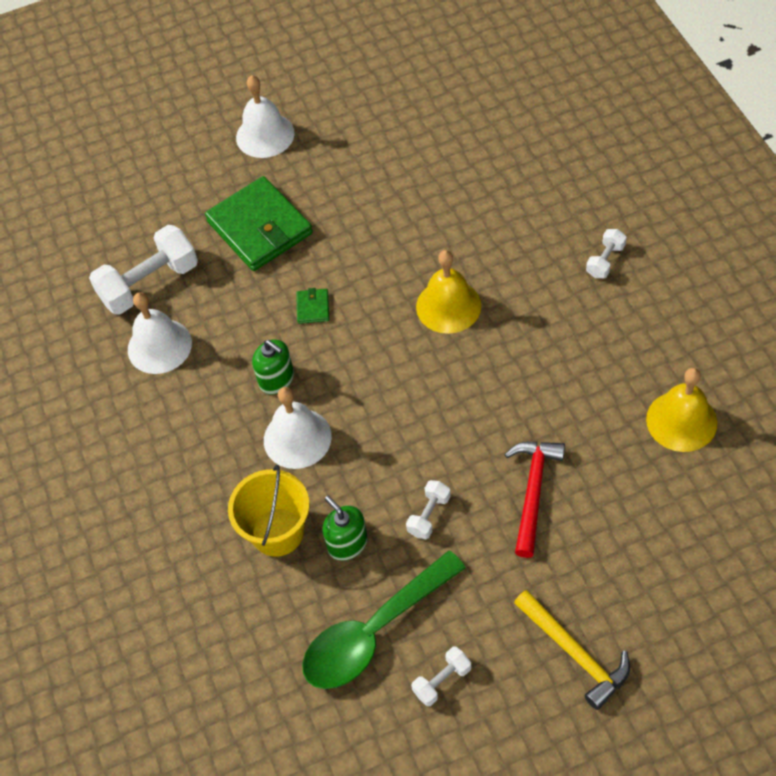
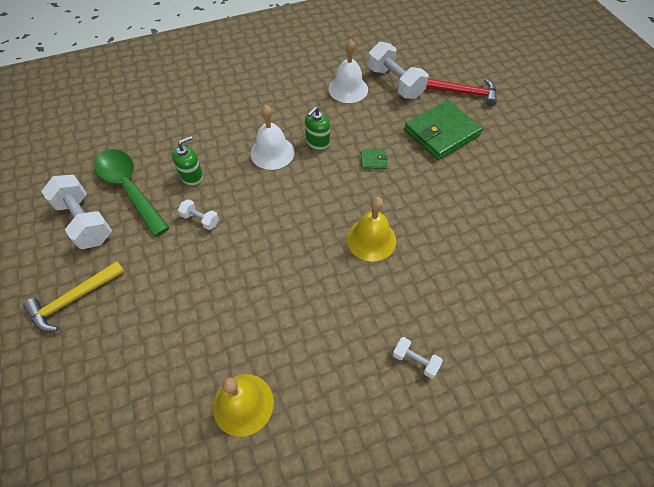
camera: 85 degrees right, 0 degrees up
yellow bucket [228,465,309,557] -> none
white bell [236,75,295,158] -> none
white dumbbell [411,647,471,706] -> white dumbbell [41,175,112,249], size x2.02
red hammer [504,442,565,558] -> red hammer moved to [426,78,497,106]

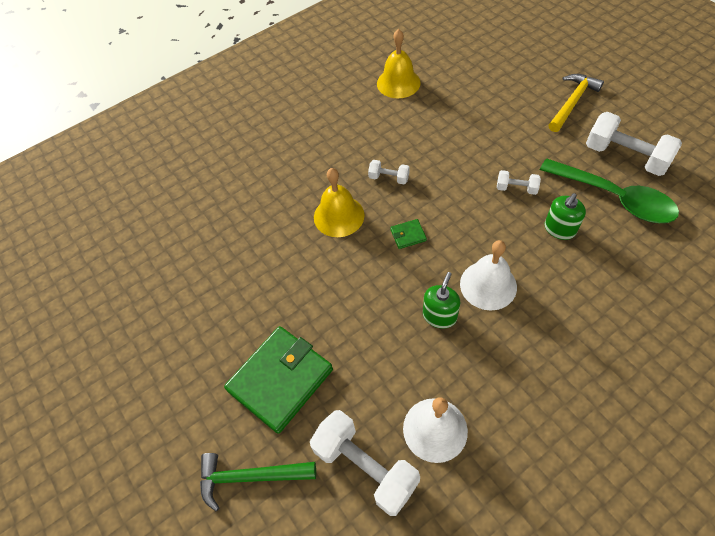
camera: 170 degrees right, 0 degrees up
green wallet [361,150,387,169] -> green wallet moved to [390,219,427,249]
white dumbbell [393,337,443,378] -> white dumbbell moved to [368,160,410,184]
red hammer [426,78,497,106] -> green hammer [200,453,316,511]

